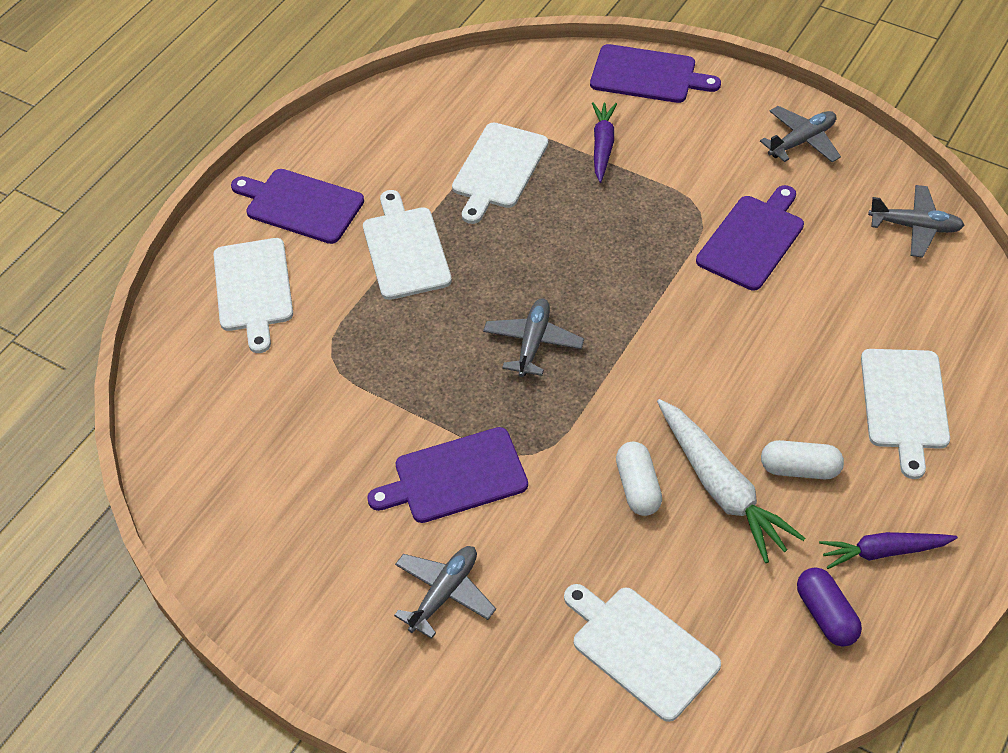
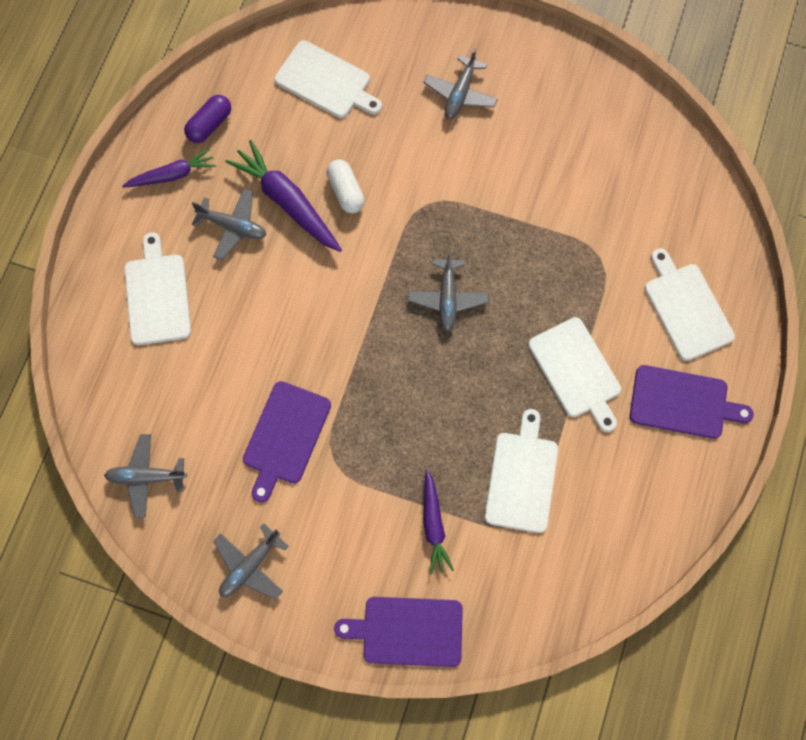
camera: 165 degrees right, 20 degrees up
purple cutting board [367,427,528,523] -> none
white carrot [657,399,805,563] -> purple carrot [225,140,342,252]
white capsule [761,440,844,480] -> grey plane [192,189,266,260]
purple capsule [797,567,862,647] -> purple capsule turned 75 degrees clockwise [184,95,231,143]

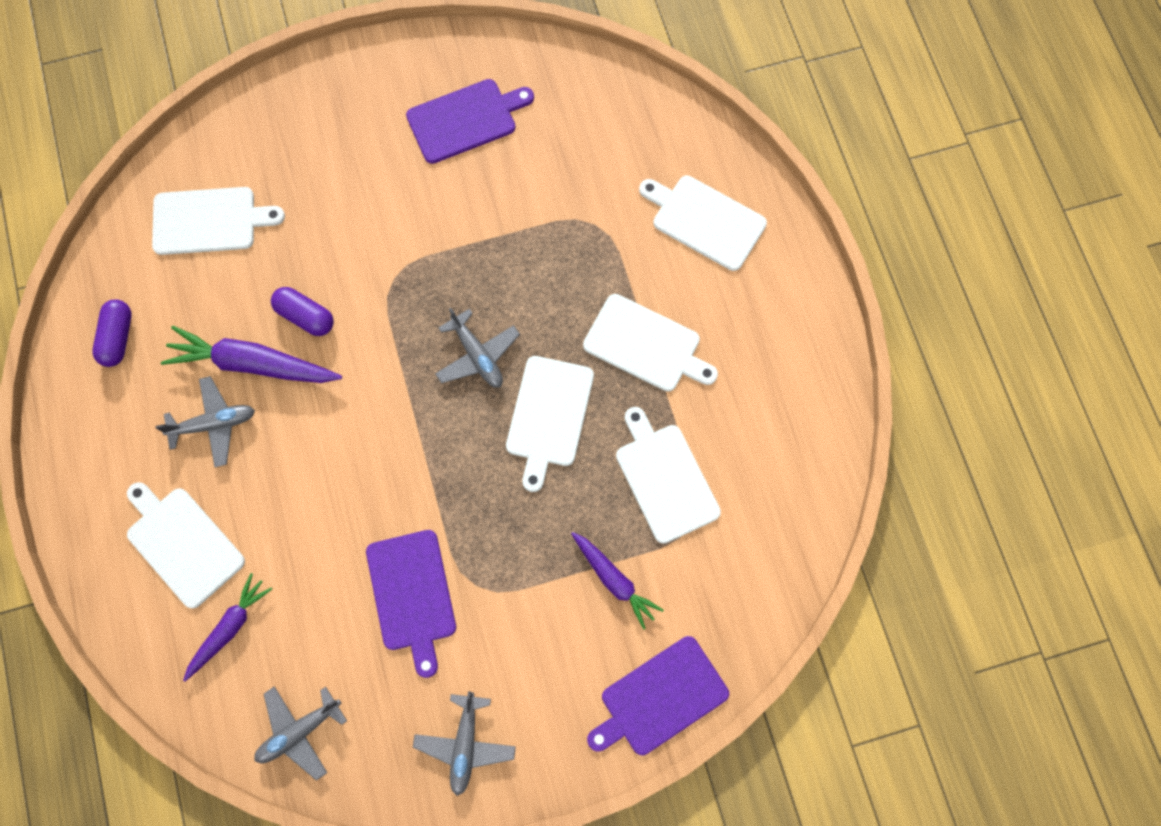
camera: 35 degrees left, 0 degrees up
purple carrot [122,148,216,188] -> purple carrot moved to [183,573,272,682]
white capsule [327,159,365,213] -> purple capsule [271,287,334,336]
grey plane [423,48,498,119] -> none
purple cutting board [630,365,754,439] -> purple cutting board moved to [406,79,534,164]
none -> white cutting board [506,356,594,492]

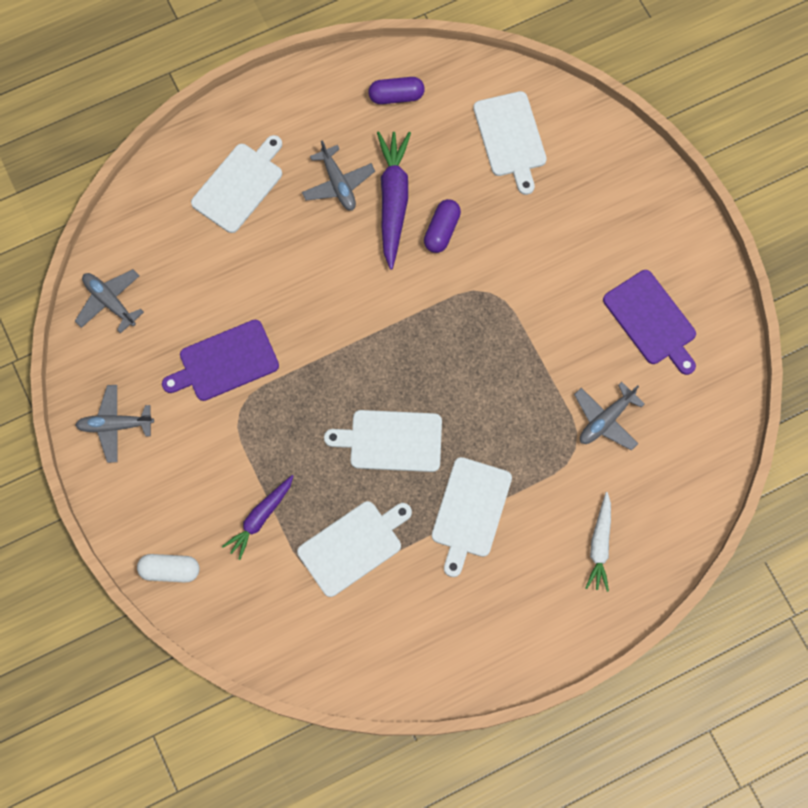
camera: 80 degrees right, 0 degrees up
purple carrot [183,573,272,682] -> none
grey plane [435,308,520,388] -> grey plane moved to [574,382,645,451]
purple cutting board [587,636,729,755] -> white capsule [137,554,199,582]
white cutting board [639,176,767,271] -> white carrot [586,492,611,592]

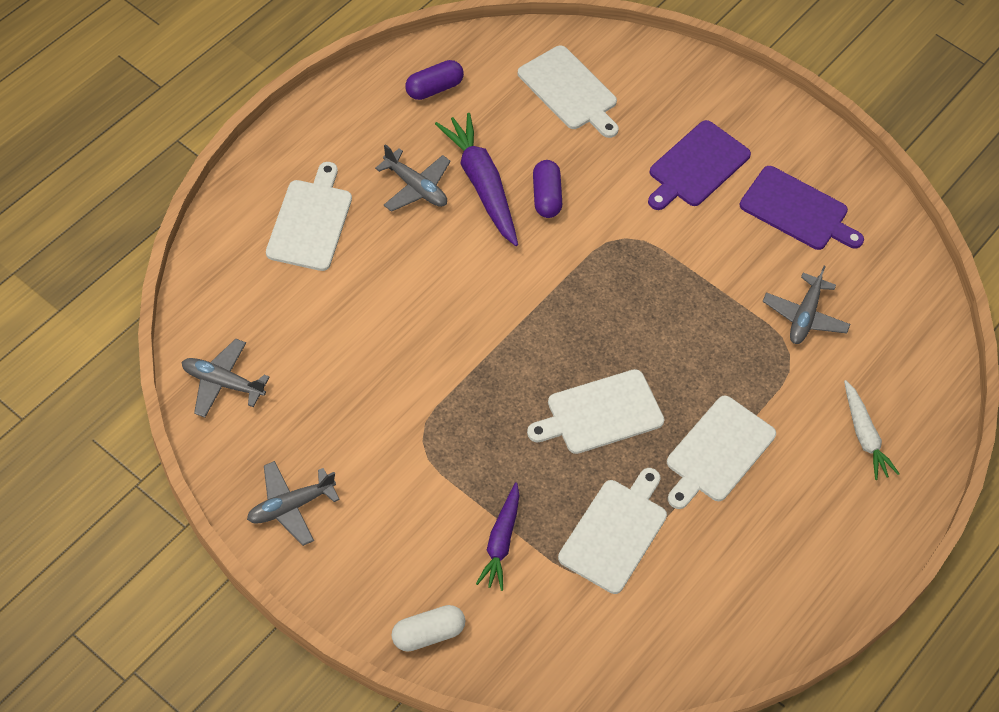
camera: 30 degrees left, 15 degrees down
purple cutting board [162,320,279,401] -> purple cutting board moved to [648,120,751,210]
white cutting board [432,457,512,577] -> white cutting board turned 45 degrees clockwise [667,396,776,509]

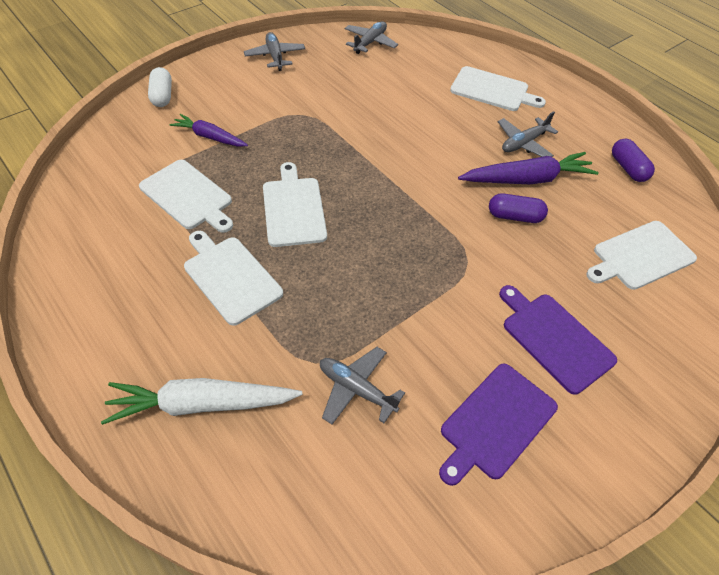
camera: 105 degrees right, 5 degrees down
white carrot [844,380,899,480] -> white carrot [101,378,303,425], size x1.59

